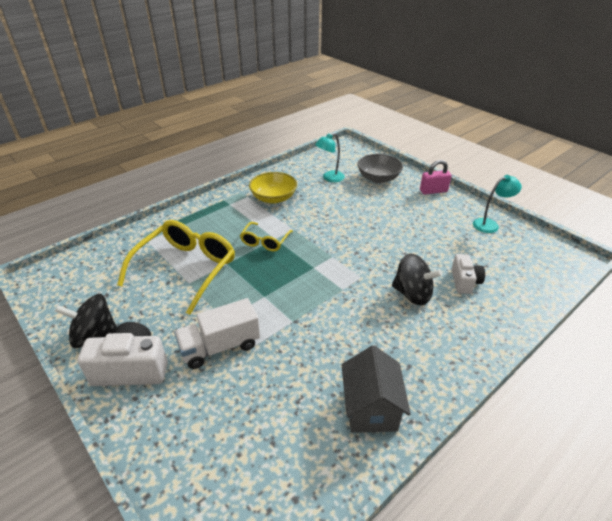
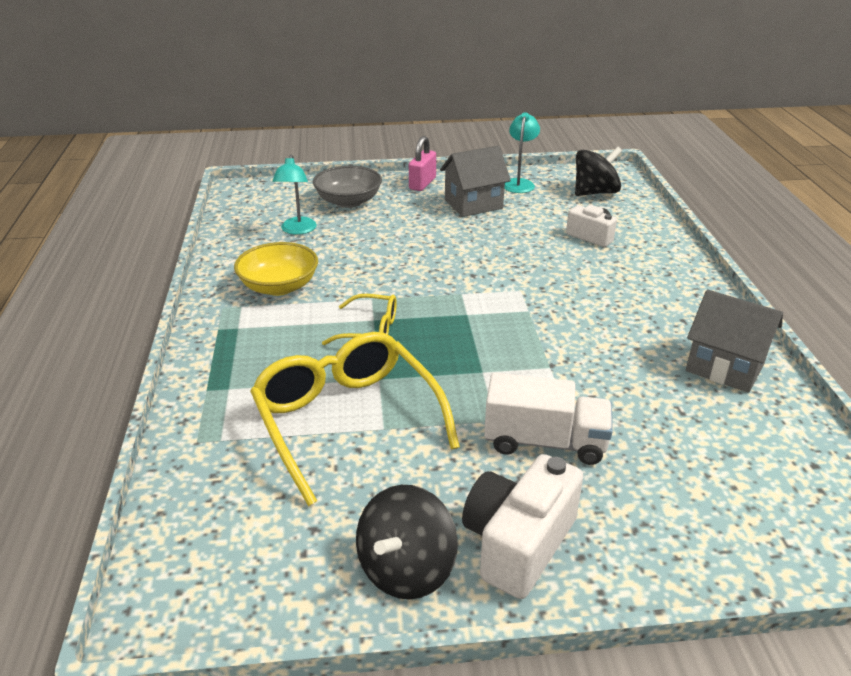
camera: 55 degrees left, 5 degrees down
white truck [174,298,260,369] -> white truck turned 90 degrees counterclockwise [484,373,613,465]
yellow glasses [240,222,293,251] -> yellow glasses turned 45 degrees counterclockwise [322,294,397,345]
black spinning top [392,254,443,305] -> black spinning top moved to [575,147,622,196]
none -> grey house [440,146,511,217]

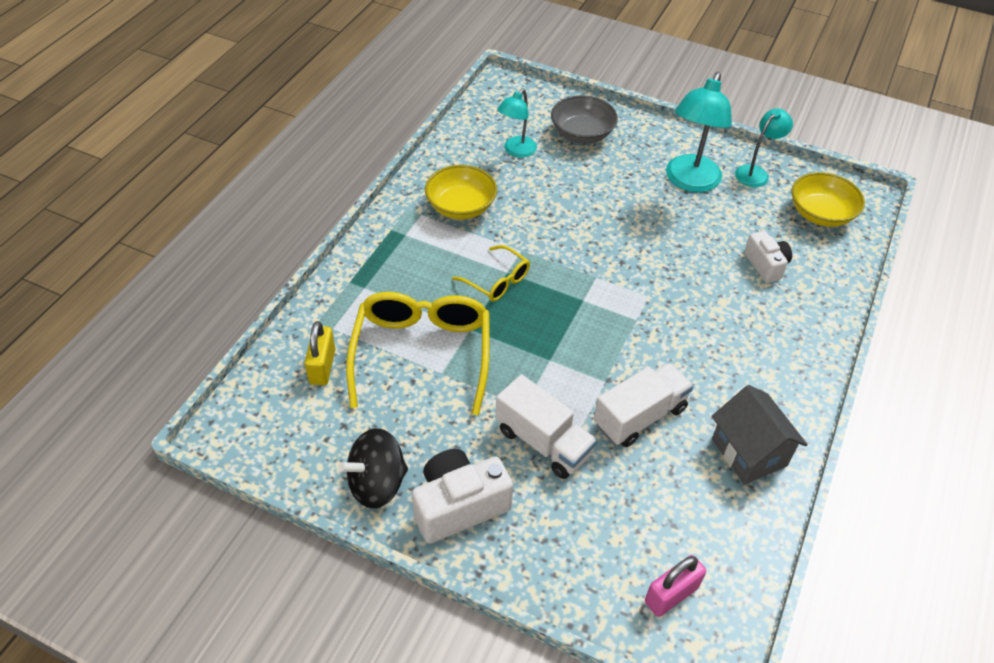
camera: 30 degrees right, 15 degrees up
pink padlock [409,136,436,191] -> pink padlock moved to [645,555,706,617]
grey house [440,146,511,217] -> turquoise lamp [666,72,732,192]
black spinning top [575,147,622,196] -> yellow bowl [792,172,865,227]
none -> yellow padlock [304,321,336,385]
none -> white truck [594,363,694,447]

